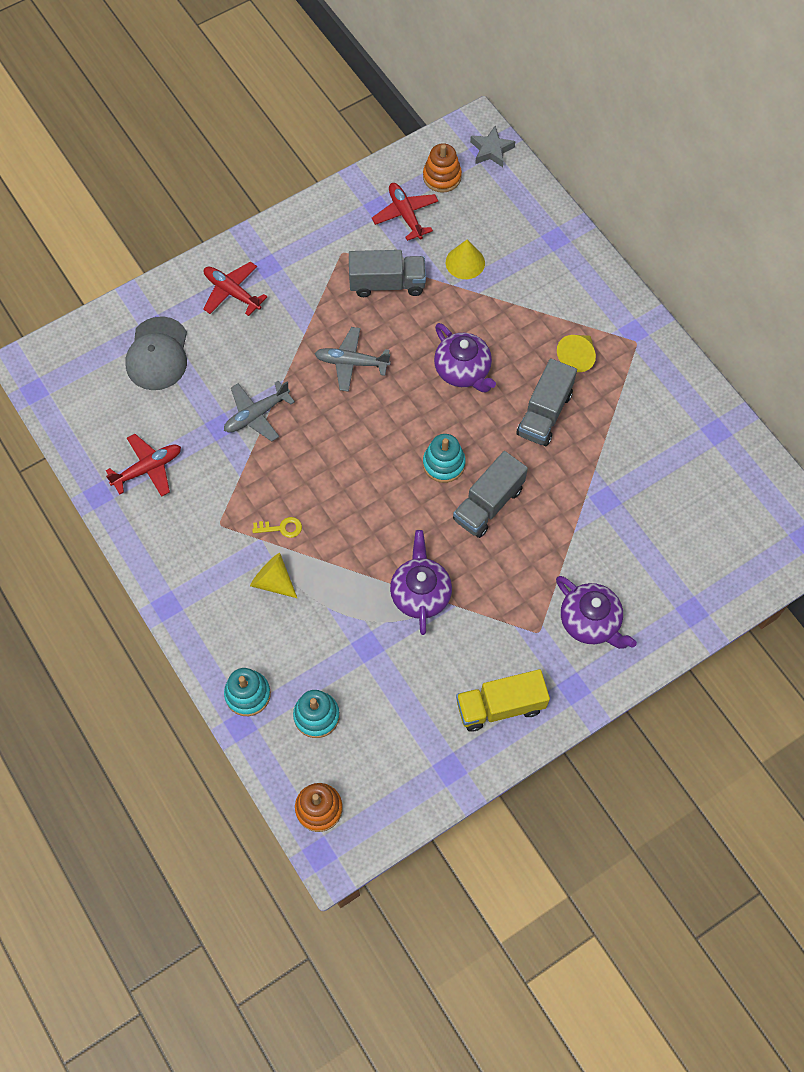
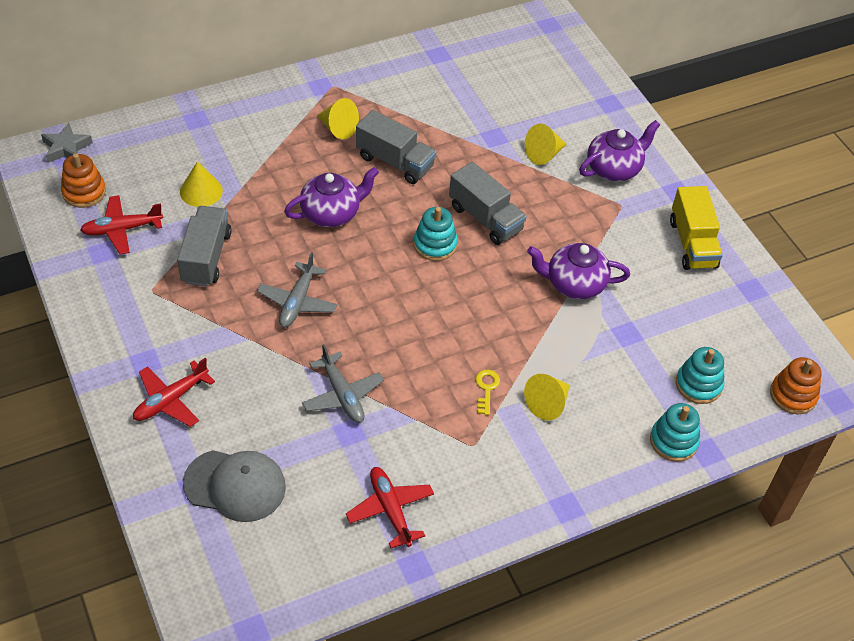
camera: 85 degrees left, 15 degrees down
none -> yellow cone [525,123,566,165]

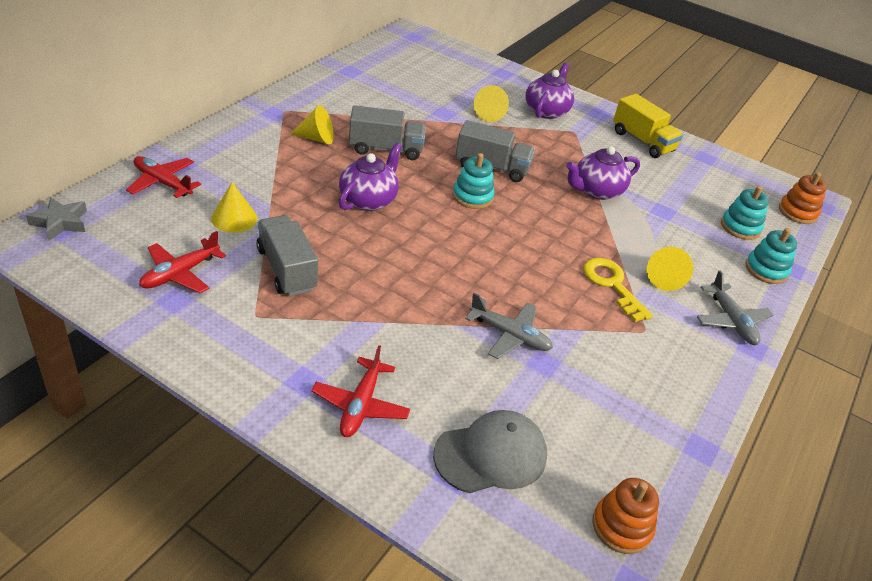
camera: 35 degrees left, 10 degrees down
orange stacking toy [61,153,106,208] -> orange stacking toy moved to [592,478,659,554]
grey plane [257,252,337,327] -> grey plane moved to [697,270,773,345]
red plane [346,467,434,548] -> red plane moved to [126,156,201,198]
yellow key [476,370,500,415] -> yellow key [583,258,653,322], size x1.78

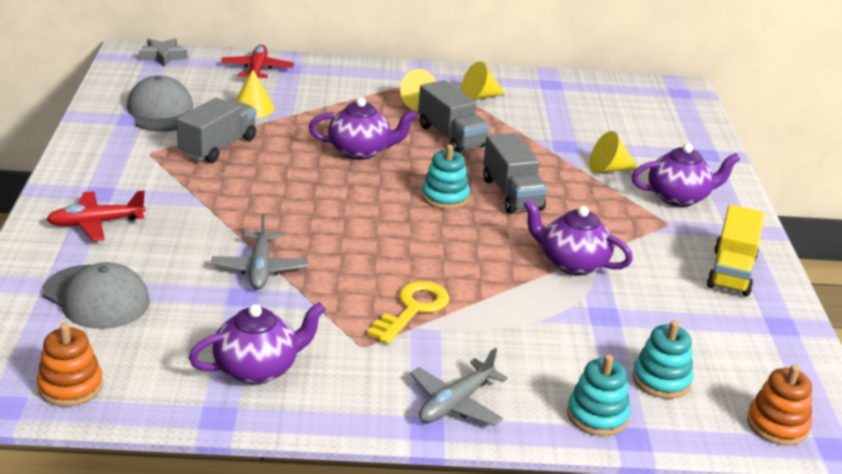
camera: 60 degrees right, 10 degrees down
red plane [139,231,226,293] -> grey cap [127,75,193,132]
yellow cone [647,247,693,291] -> yellow cone moved to [461,62,505,100]
none -> purple teapot [189,302,326,384]

